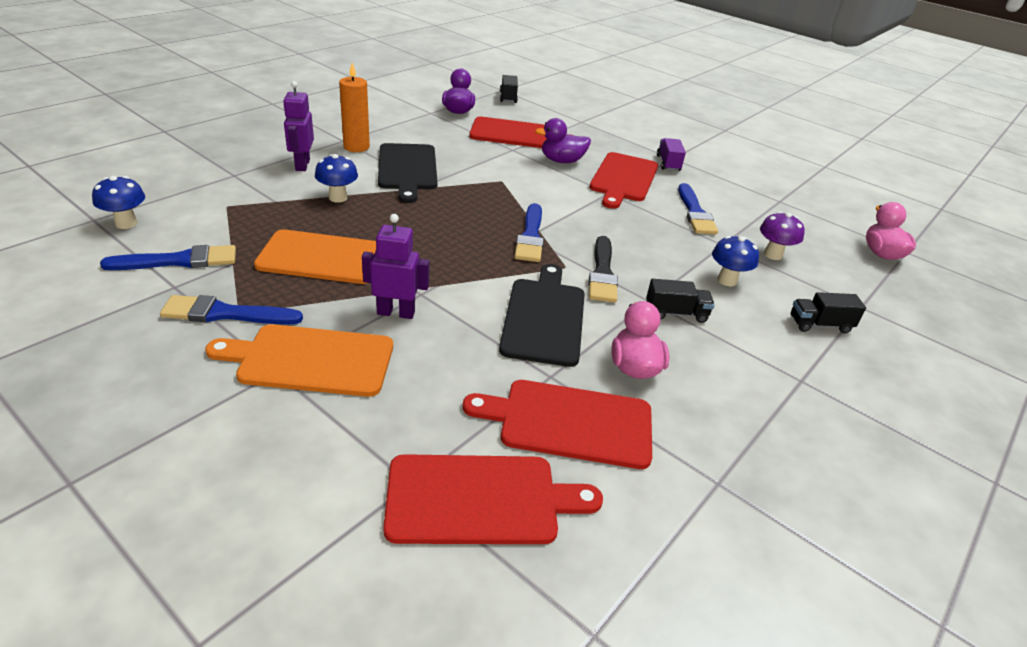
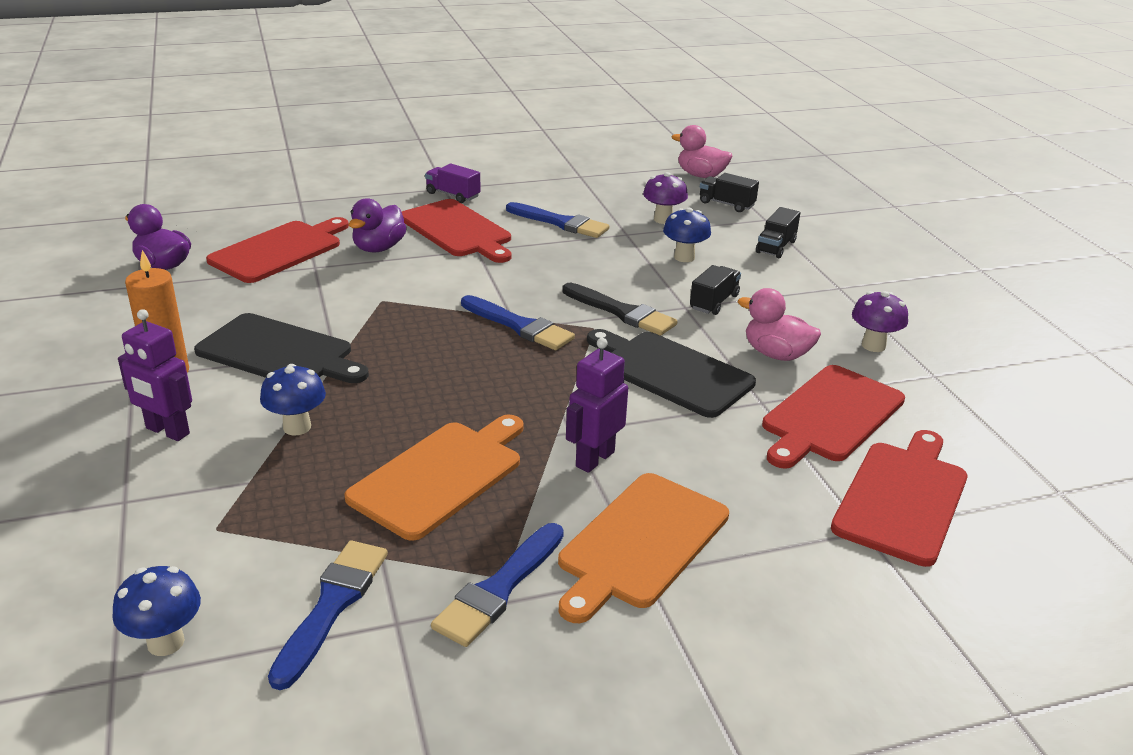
camera: 55 degrees left, 5 degrees down
black truck [500,75,518,103] -> black truck moved to [700,173,759,212]
none -> purple mushroom [852,291,908,352]

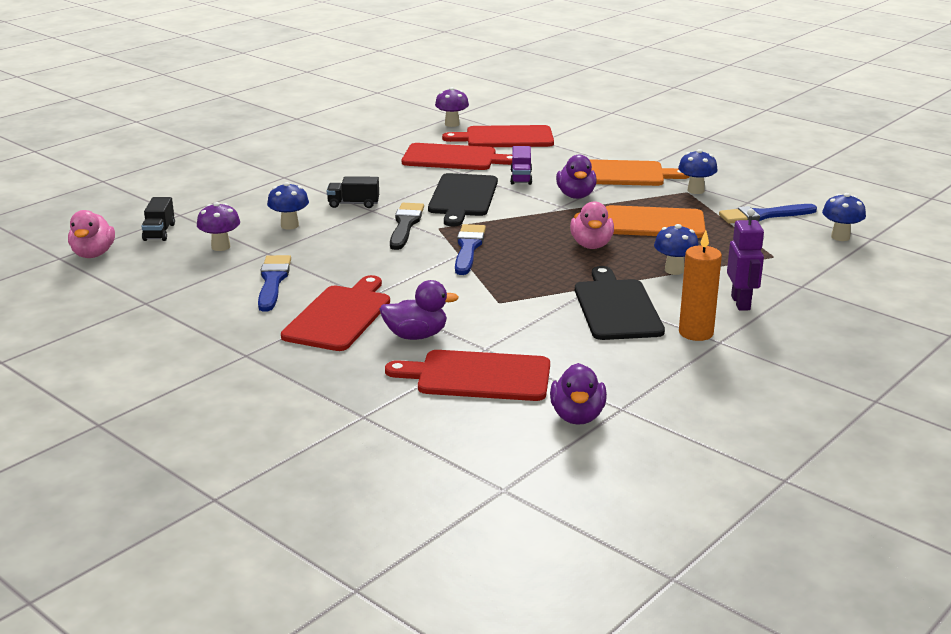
camera: 120 degrees left, 5 degrees down
purple truck [425,163,481,203] -> purple truck moved to [510,146,532,185]
blue brush [431,523,564,647] -> blue mushroom [678,149,718,194]
purple robot [566,338,628,473] -> purple duck [556,155,597,199]
pink duck [738,288,821,361] -> pink duck moved to [570,201,614,249]
black truck [756,207,800,258] -> none
purple mushroom [852,291,908,352] -> purple mushroom moved to [435,87,469,127]

